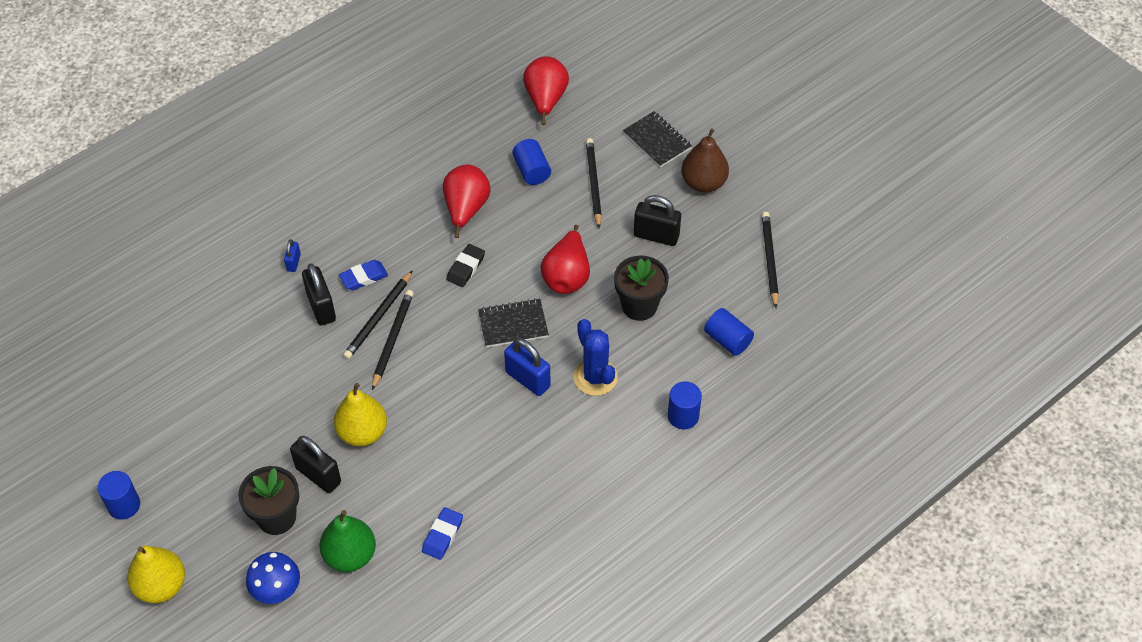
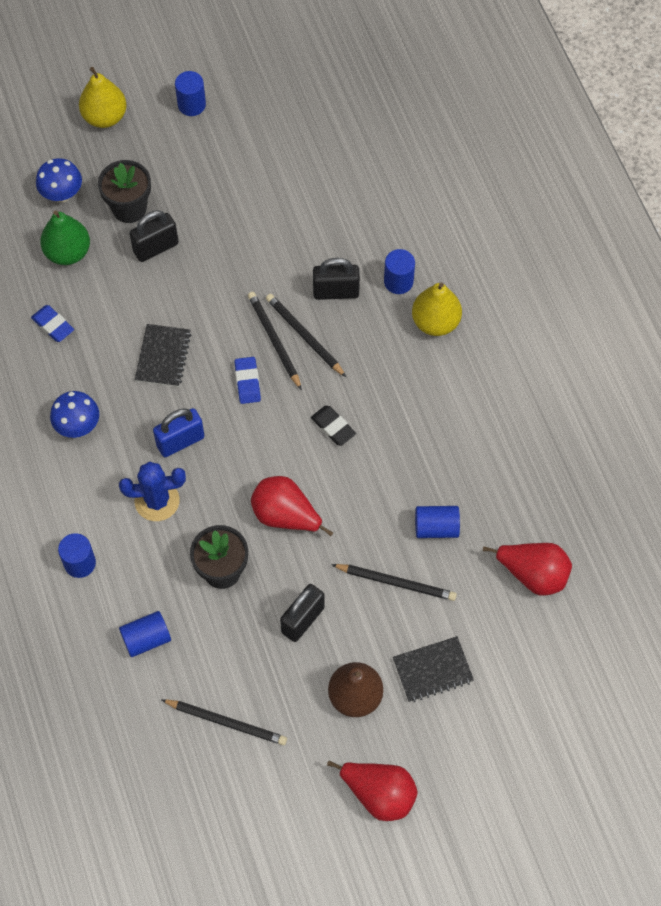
camera: 110 degrees right, 10 degrees up
blue padlock [284,239,301,272] -> blue cylinder [384,249,415,294]
yellow pear [334,383,387,446] -> yellow pear moved to [412,283,462,336]
blue eraser [339,260,388,290] -> blue eraser moved to [235,357,261,404]
black pencil [372,290,414,390] -> black pencil turned 150 degrees counterclockwise [248,292,302,390]
red pear [443,165,491,238] -> red pear moved to [327,761,418,821]
black notebook [478,298,549,348] -> black notebook moved to [135,324,191,387]
none -> blue mushroom [50,391,99,438]

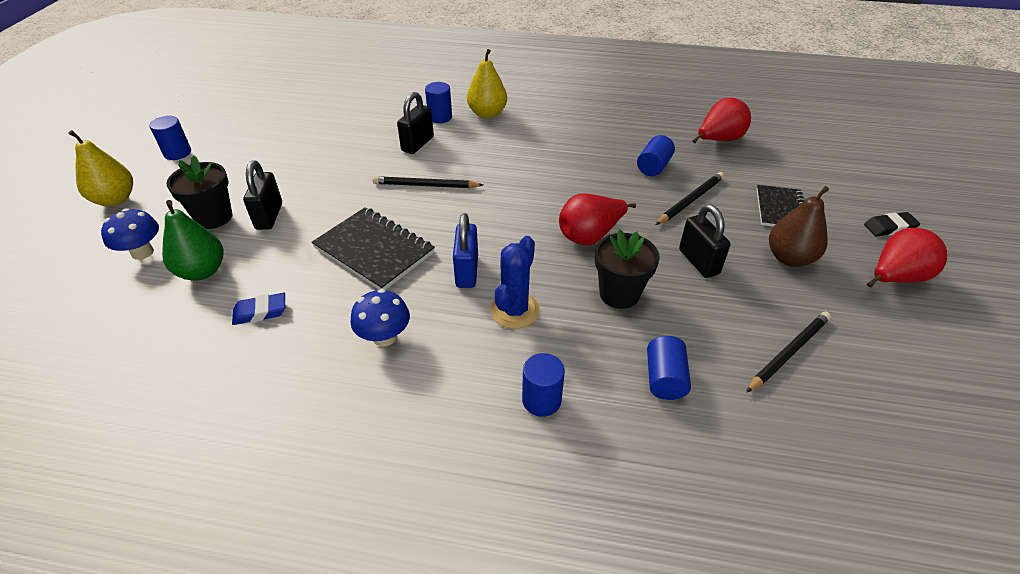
camera: 60 degrees left, 20 degrees down
black notebook [135,324,191,387] -> black notebook [311,207,435,290], size x1.54
blue eraser [235,357,261,404] -> none
black pencil [266,294,346,377] -> none
black eraser [311,405,356,446] -> black eraser moved to [864,212,920,236]

